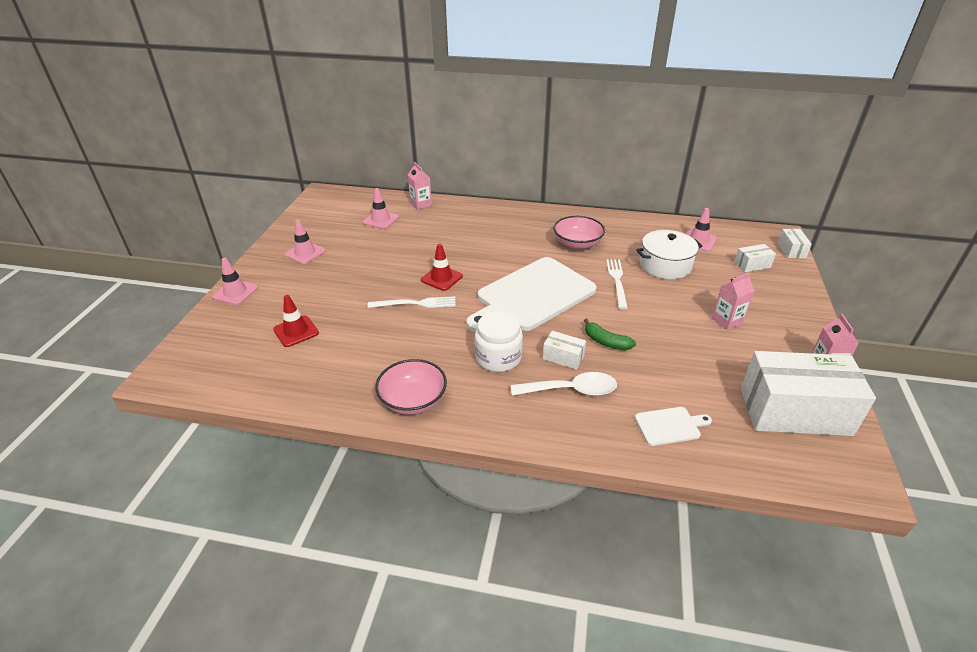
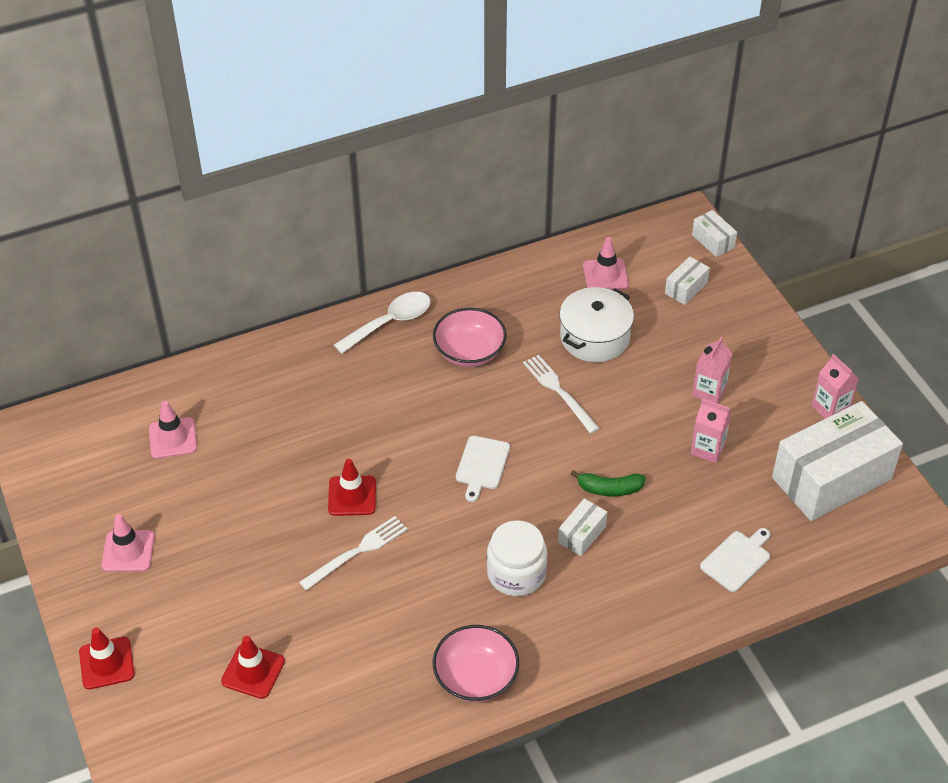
camera: 35 degrees left, 10 degrees up
pink traffic cone [212,257,258,305] -> red traffic cone [79,627,135,689]
pink carton [408,162,432,210] -> pink carton moved to [691,399,732,463]
white cutting board [466,257,597,332] -> white cutting board [456,436,510,502], size x0.42
white spoon [511,372,617,396] -> white spoon moved to [334,292,431,354]
white box [543,331,586,370] -> white box turned 45 degrees counterclockwise [558,499,607,556]

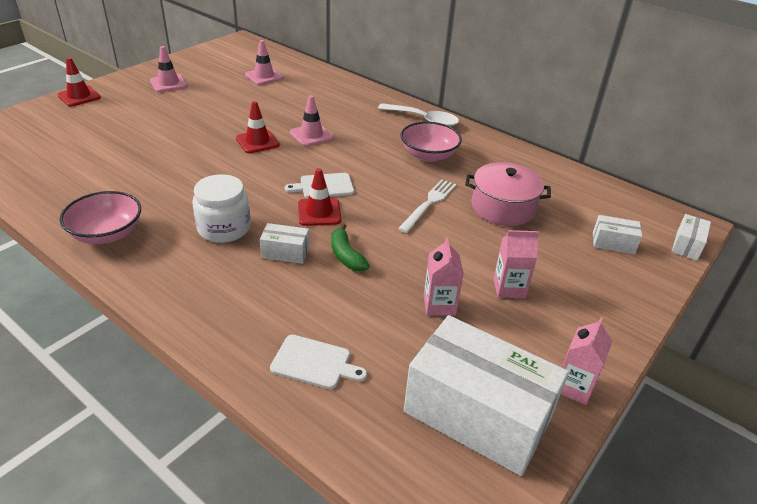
camera: 60 degrees right, 10 degrees down
red traffic cone [221,636,285,699] -> red traffic cone moved to [298,168,341,226]
white fork [299,516,408,591] -> none
white pot [559,287,634,362] -> pink pot [465,162,551,226]
pink traffic cone [583,237,629,290] -> pink traffic cone moved to [290,95,334,147]

